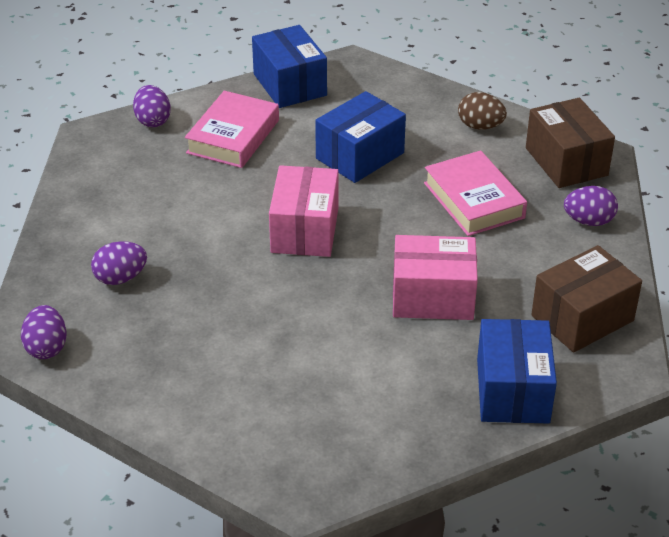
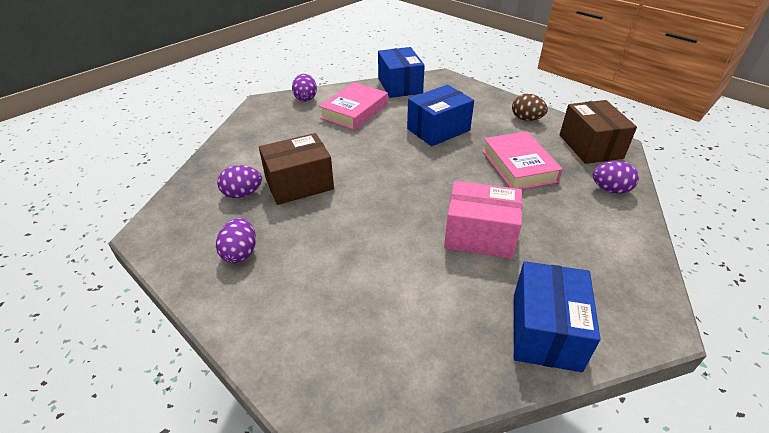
camera: 10 degrees right, 0 degrees up
purple egg [21,305,67,359] -> purple egg moved to [216,218,256,263]
pink box [269,165,338,257] -> none
brown box [531,245,642,353] -> brown box moved to [259,133,334,205]

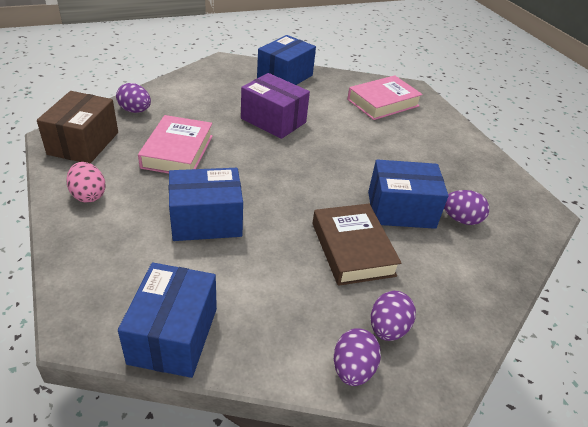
camera: 160 degrees left, 0 degrees up
purple egg [216,218,256,263] -> purple egg moved to [371,291,416,341]
brown box [259,133,334,205] -> blue box [368,160,448,229]
pink book [319,82,388,130] -> pink book moved to [347,75,423,120]
pink box [444,181,522,259] -> purple box [241,73,310,139]
brown egg [512,94,548,121] -> pink egg [66,162,106,203]
none -> brown book [312,204,402,286]

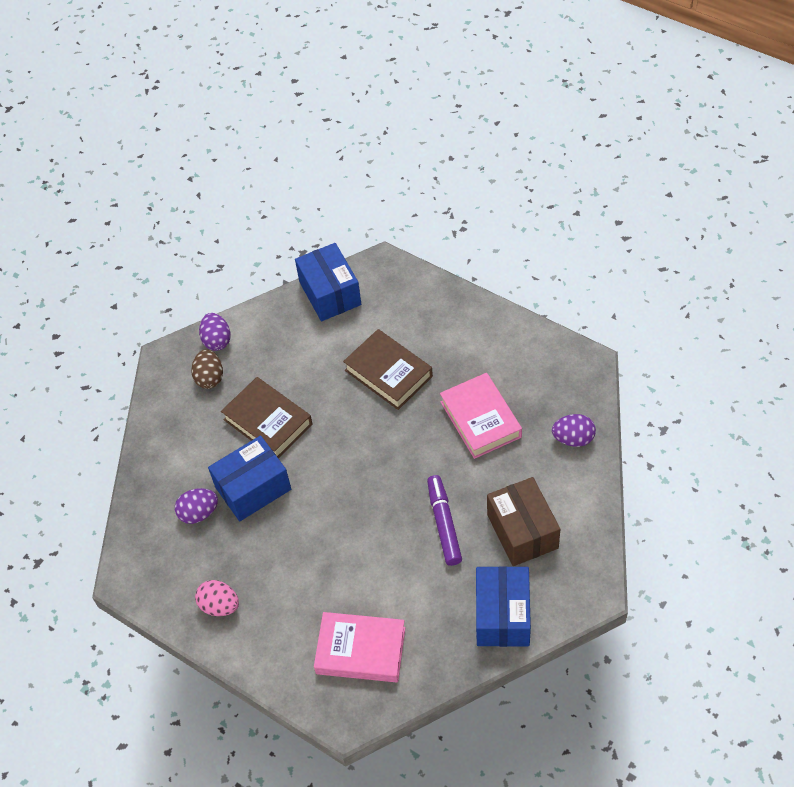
camera: 155 degrees right, 15 degrees up
brown box [37,91,118,164] -> brown box moved to [487,477,560,566]
pink egg [66,162,106,203] -> pink egg moved to [195,580,239,616]
blue box [169,168,243,241] -> brown book [343,329,433,410]
purple box [241,73,310,139] -> purple marker [427,475,462,566]
pink book [347,75,423,120] -> pink book turned 75 degrees clockwise [314,612,405,683]
purple egg [371,291,416,341] -> brown egg [191,349,223,389]

